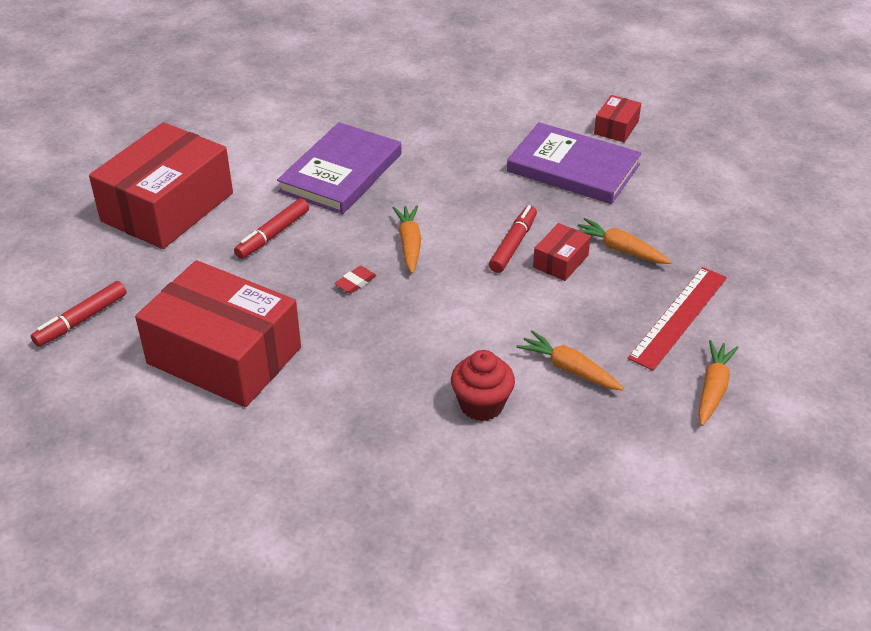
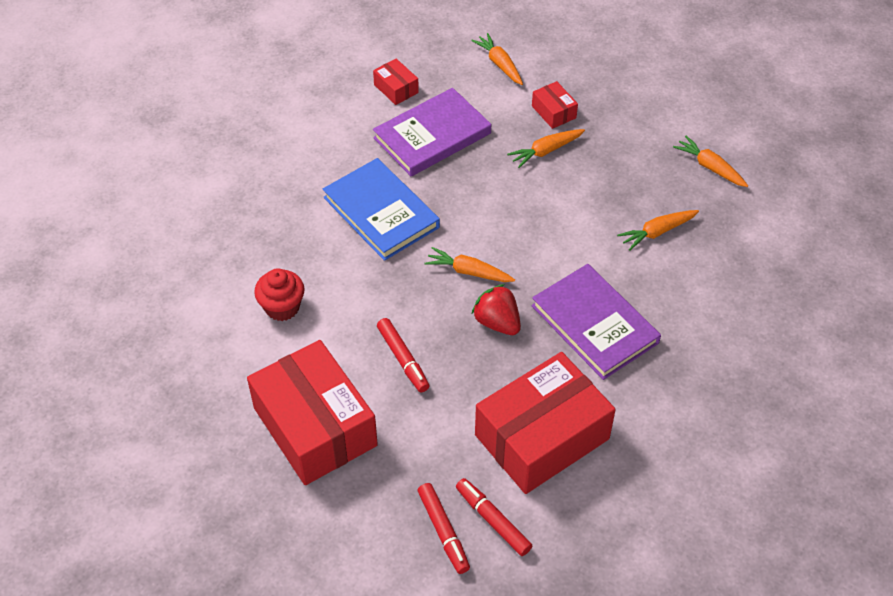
camera: 65 degrees left, 10 degrees up
purple book [277,122,402,214] -> purple book moved to [532,264,661,380]
red eraser [334,266,377,294] -> red strawberry [472,284,521,335]
red cupcake [451,350,515,421] -> red cupcake moved to [254,268,304,321]
red marker [489,205,537,273] -> red marker moved to [456,478,532,556]
red box [533,223,591,281] -> red box moved to [532,81,578,129]
red ruler [627,267,727,371] -> none
none -> blue book [323,158,440,261]
none -> orange carrot [471,33,523,85]

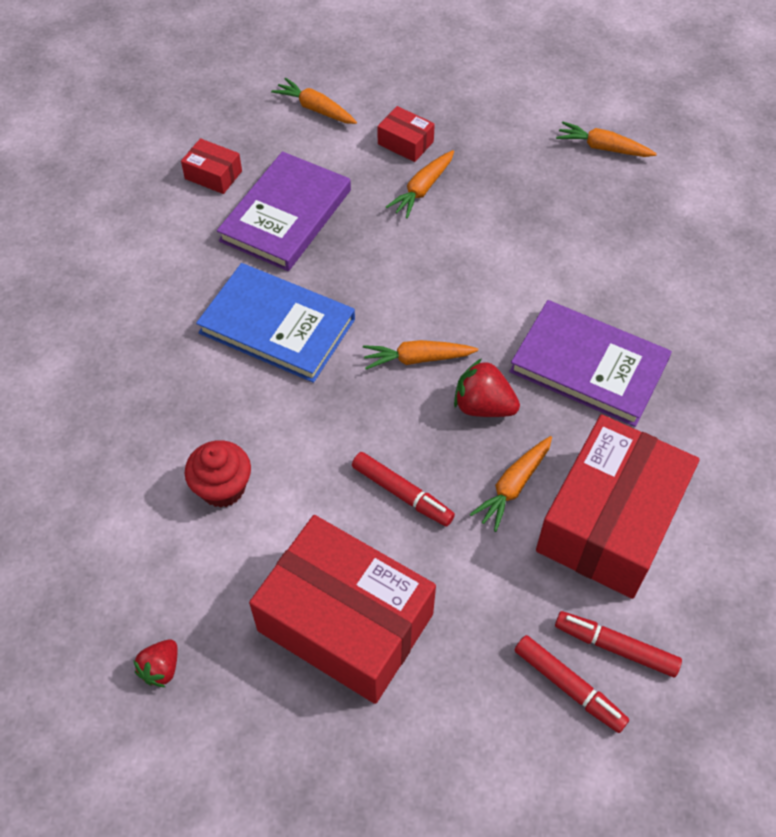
camera: 25 degrees left, 5 degrees up
orange carrot [617,210,699,251] -> orange carrot moved to [470,436,552,532]
none -> red strawberry [133,639,178,687]

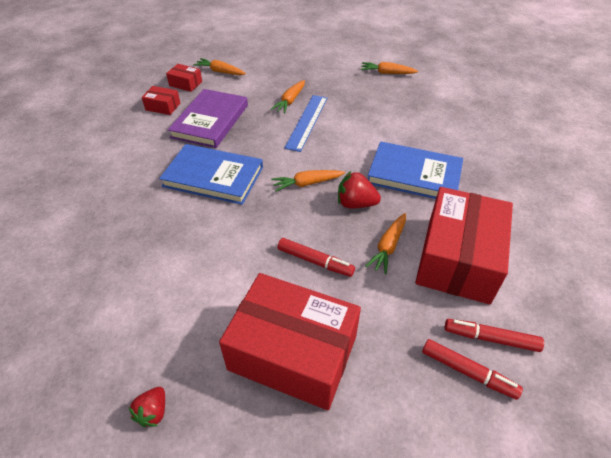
camera: 10 degrees left, 10 degrees down
red cupcake [185,440,251,508] -> none
red box [377,106,435,162] -> red box moved to [166,64,202,92]
purple book [509,300,672,427] -> blue book [368,141,463,199]
none -> blue ruler [284,95,327,152]

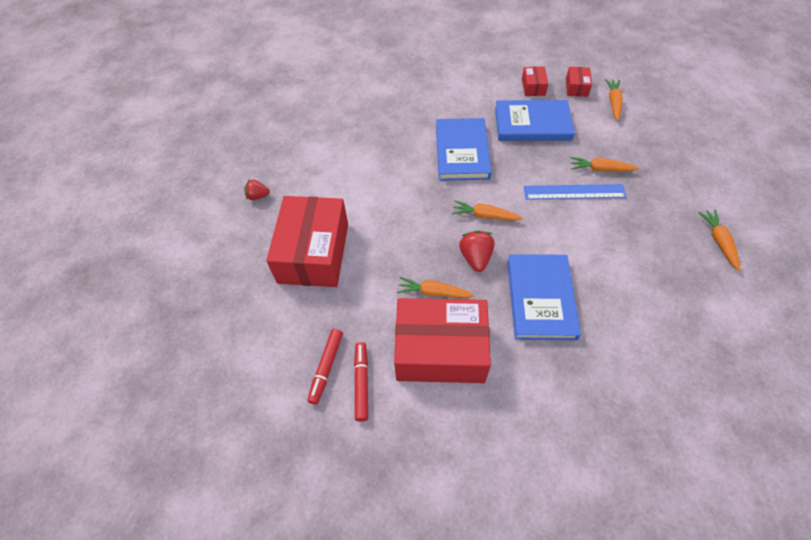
camera: 75 degrees right, 10 degrees up
purple book [168,89,248,148] -> blue book [495,100,575,141]
orange carrot [271,170,345,192] -> orange carrot turned 45 degrees counterclockwise [452,200,523,221]
red marker [278,238,355,277] -> none

